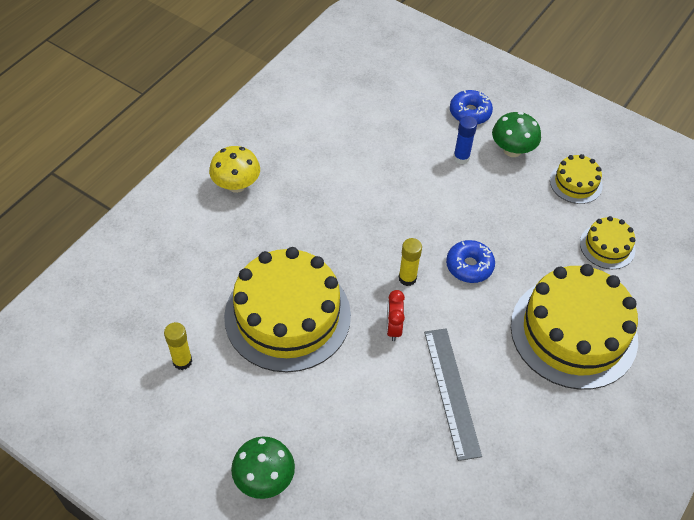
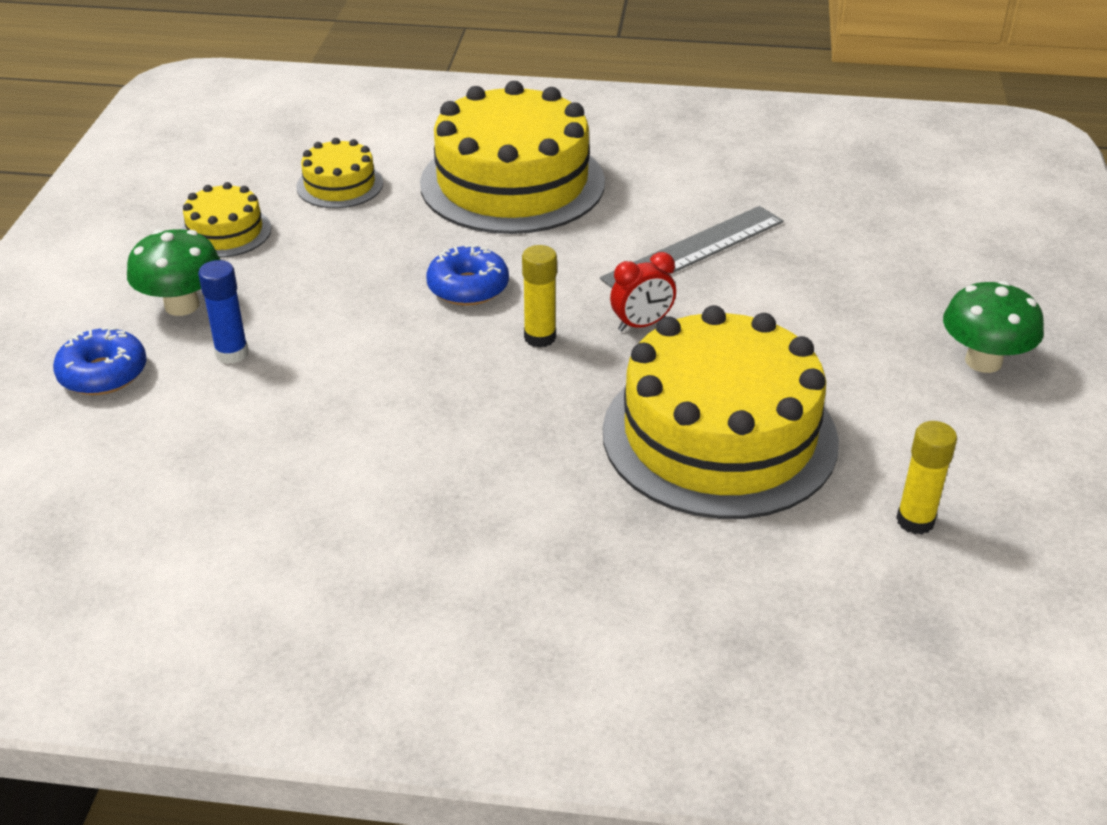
camera: 115 degrees left, 15 degrees down
yellow mushroom [209,146,260,193] -> none

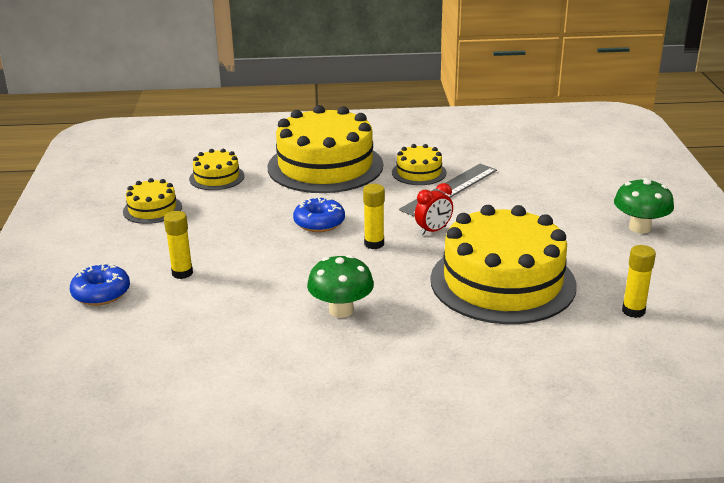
camera: 10 degrees left, 10 degrees down
green mushroom [127,229,221,316] -> green mushroom moved to [307,255,374,318]
blue glue stick [198,260,249,364] -> yellow glue stick [164,211,193,279]
none -> yellow cake [392,144,447,185]

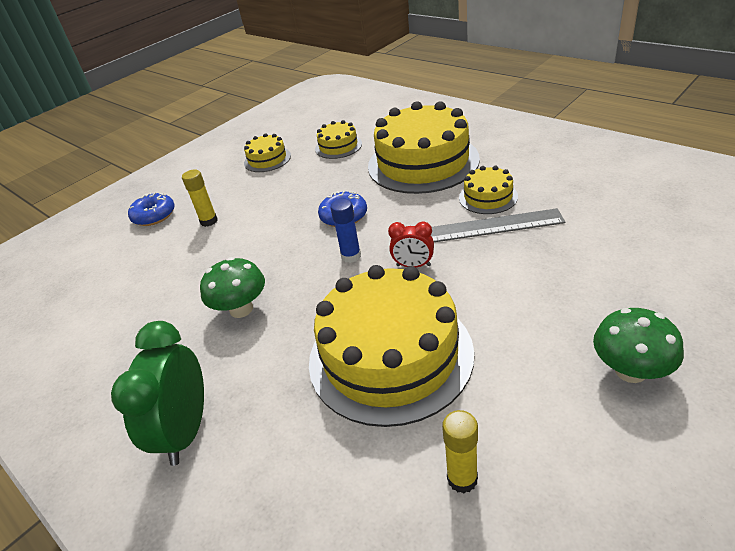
camera: 50 degrees right, 10 degrees up
yellow glue stick [363,184,385,249] -> blue glue stick [330,199,361,263]
none -> green clock [111,321,204,466]

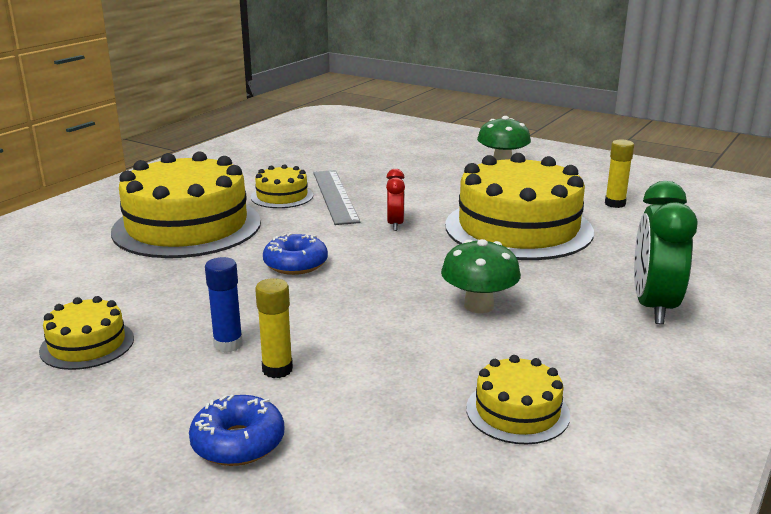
camera: 105 degrees left, 15 degrees down
green clock [111,321,204,466] -> green clock turned 105 degrees clockwise [634,181,698,324]
yellow cake [315,120,362,159] -> yellow cake moved to [466,355,570,444]
blue glue stick [330,199,361,263] -> blue glue stick moved to [205,257,243,352]

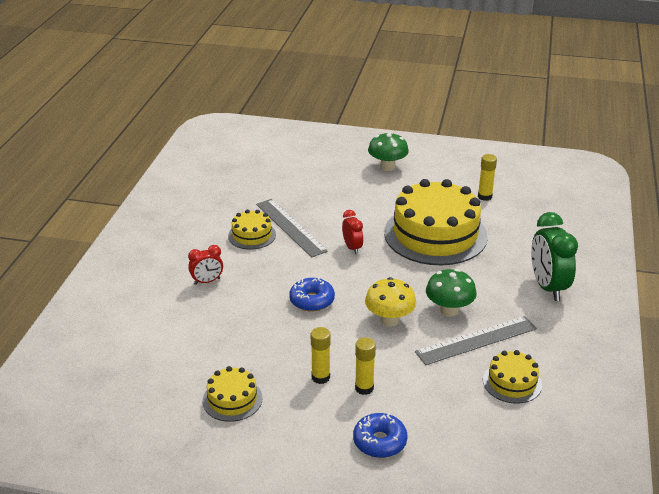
camera: 20 degrees left, 10 degrees up
yellow cake [111,151,261,258] -> red clock [188,245,223,285]
blue glue stick [205,257,243,352] -> yellow glue stick [311,327,331,384]
none -> yellow mushroom [365,277,416,326]
none -> grey ruler [415,316,537,365]

